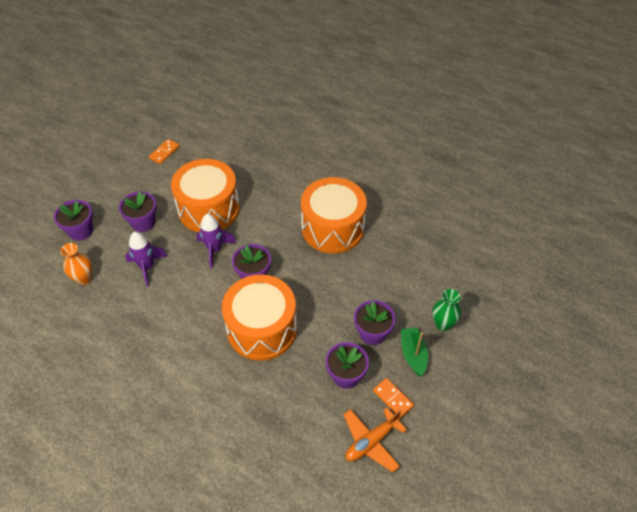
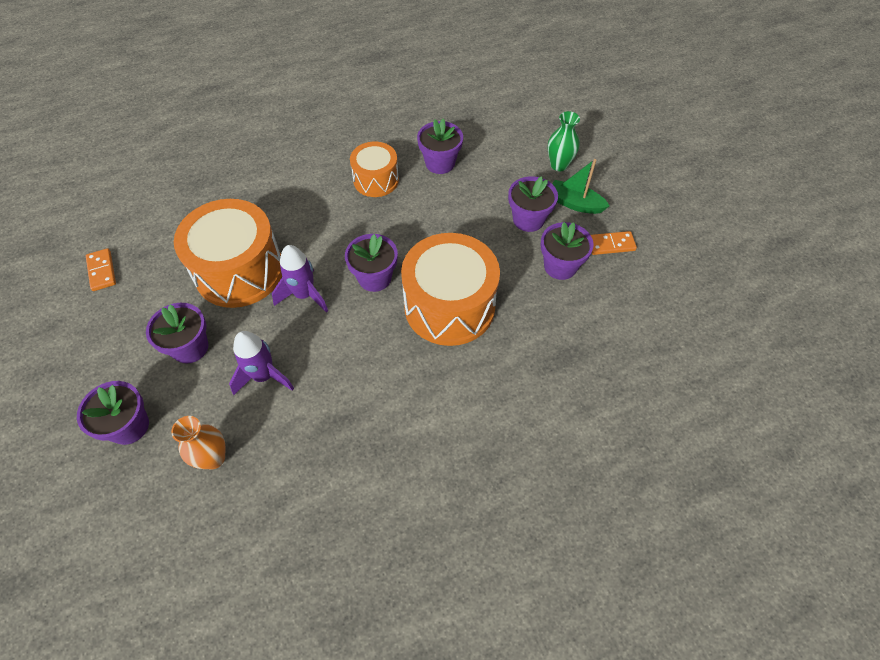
camera: 55 degrees left, 5 degrees up
orange drum [301,177,367,253] -> orange drum [350,142,399,197], size x0.57
orange plane [344,408,407,472] -> none
none -> purple flower pot [417,119,463,174]

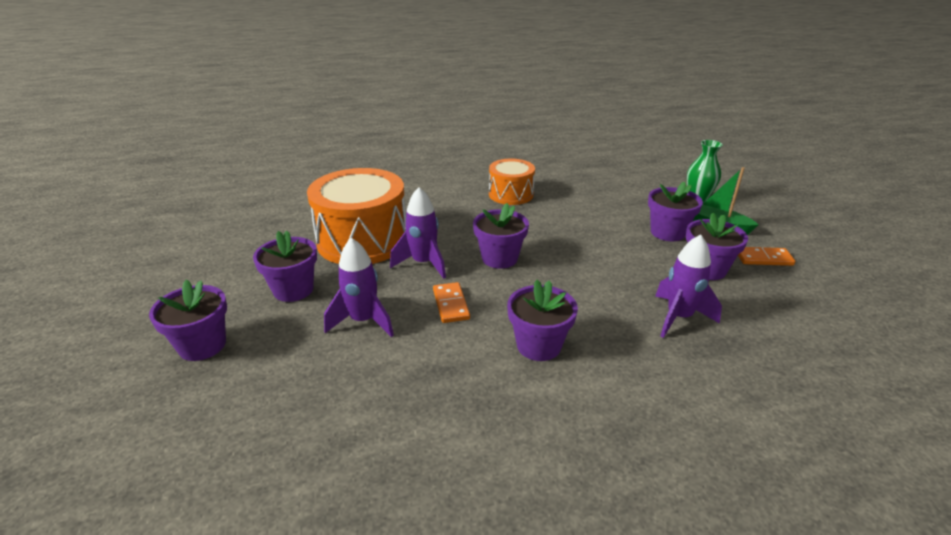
camera: 10 degrees right, 25 degrees down
orange domino [86,248,116,291] -> orange domino moved to [433,282,470,323]
orange vase [171,416,226,469] -> none
orange drum [401,233,500,346] -> none
purple flower pot [417,119,463,174] -> purple flower pot moved to [507,280,578,361]
none -> purple rocket [655,234,722,338]

